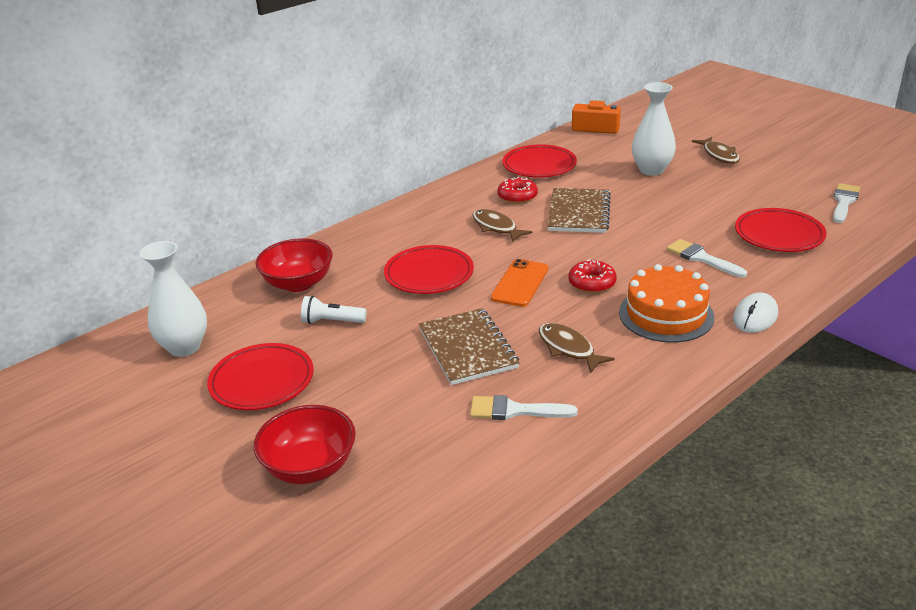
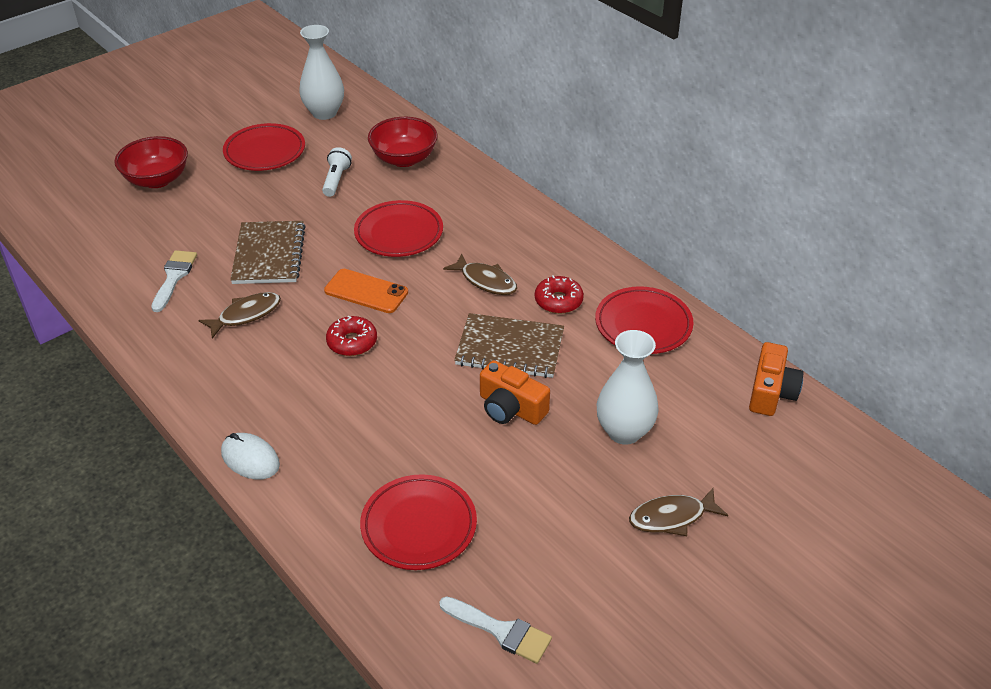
camera: 90 degrees right, 10 degrees up
brown notebook [419,308,520,385] -> brown notebook turned 75 degrees counterclockwise [230,221,306,284]
brown fish [472,209,533,242] -> brown fish turned 75 degrees clockwise [443,253,517,295]
orange cake [619,264,714,343] -> none
white brush [667,239,747,278] -> none
none -> orange camera [480,360,550,425]

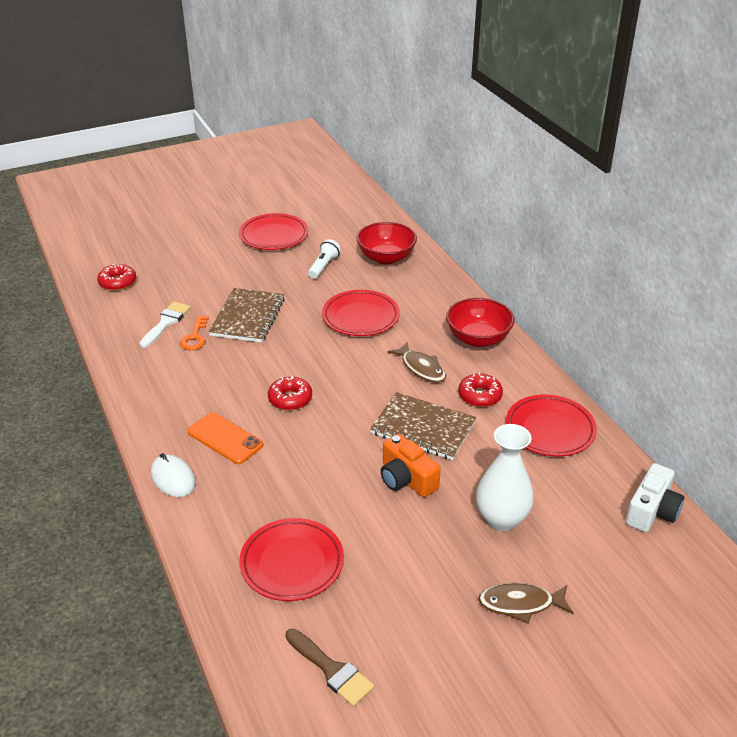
camera: 15 degrees right, 5 degrees down
red bowl [114,136,188,188] -> red bowl moved to [446,298,514,347]
brown fish [198,292,281,339] -> none
white vase [299,25,344,120] -> none
orange phone [324,269,408,313] -> orange phone moved to [187,412,263,464]
white brush [439,596,552,664] -> brown brush [285,628,374,707]
orange camera [749,342,804,416] -> white camera [626,463,684,532]
none -> red donut [97,264,136,291]
none -> orange key [180,315,209,350]

